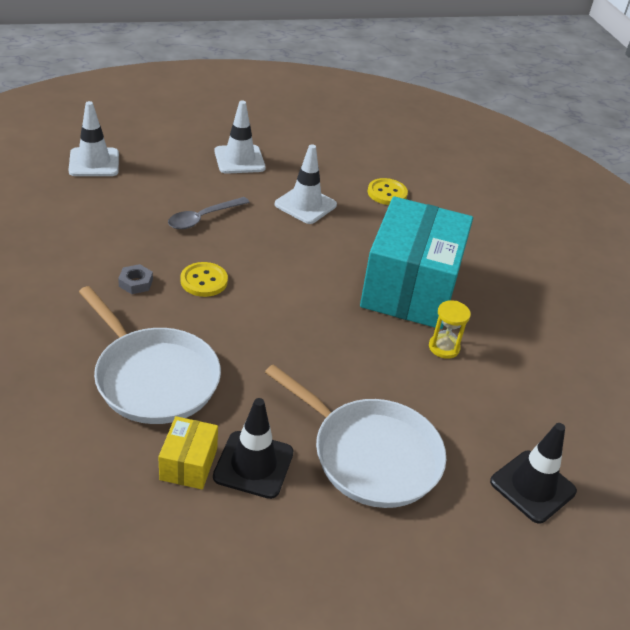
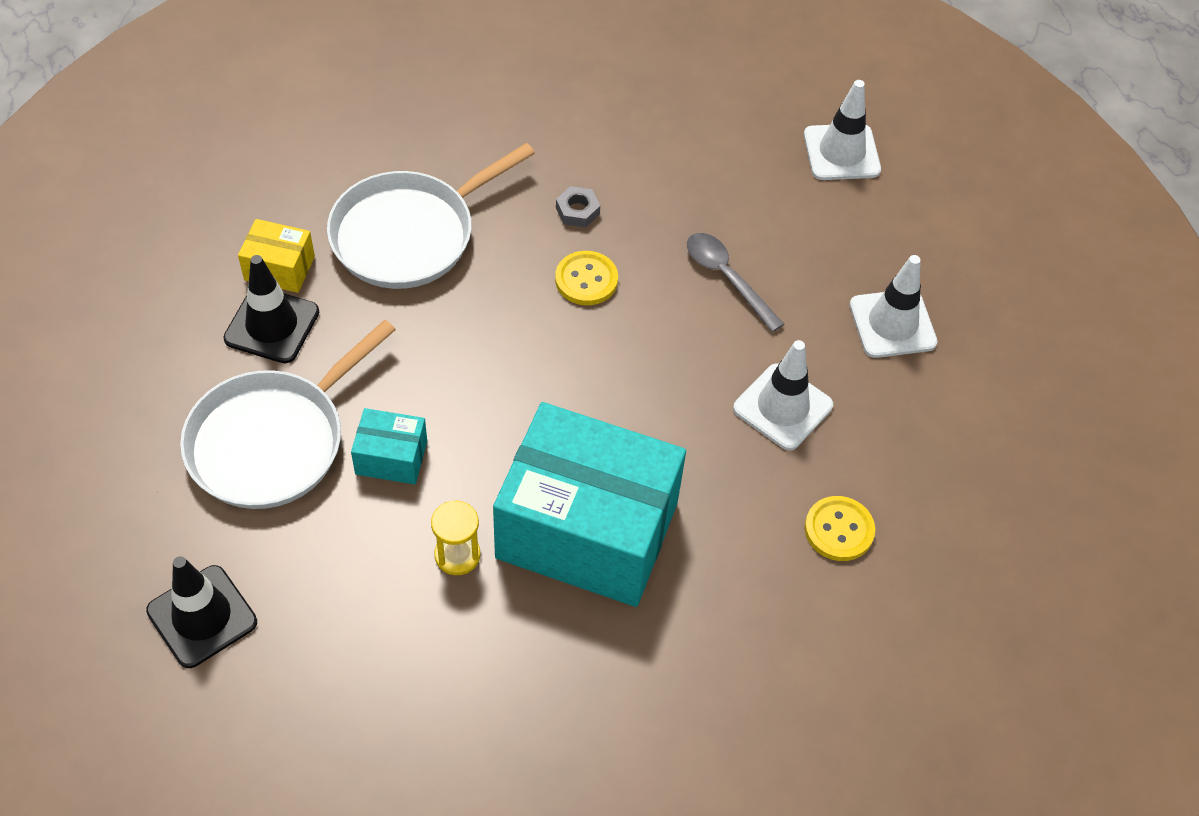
camera: 95 degrees right, 15 degrees up
none -> turquoise box [351,408,427,484]

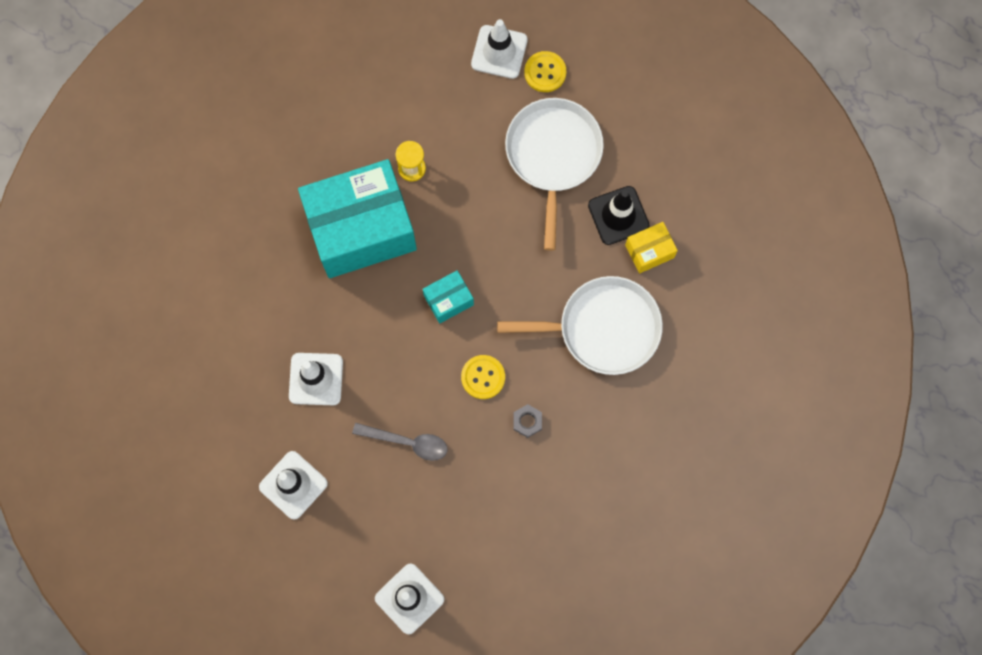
camera: 145 degrees right, 20 degrees up
black traffic cone [146,556,257,668] -> white traffic cone [471,19,528,79]
white pan [327,143,535,289] -> white pan turned 75 degrees clockwise [497,276,663,375]
turquoise box [351,408,427,484] -> turquoise box moved to [423,270,474,324]
yellow button [805,496,875,561] -> yellow button moved to [524,51,566,92]

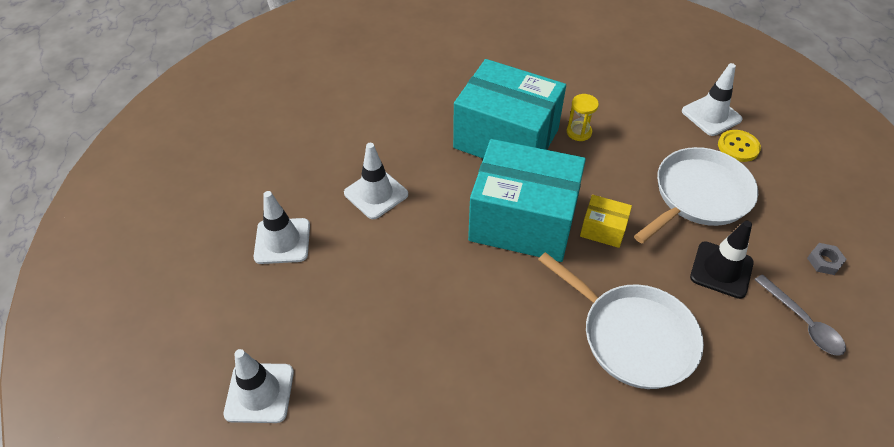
camera: 45 degrees right, 25 degrees down
grey spoon [352,423,448,461] -> grey spoon moved to [755,274,846,356]
turquoise box [423,270,474,324] -> turquoise box [468,139,586,262], size x2.37
yellow button [461,355,505,399] -> none
grey nut [514,404,542,438] -> grey nut moved to [807,243,847,275]
yellow box [625,222,678,274] -> yellow box moved to [580,195,632,248]

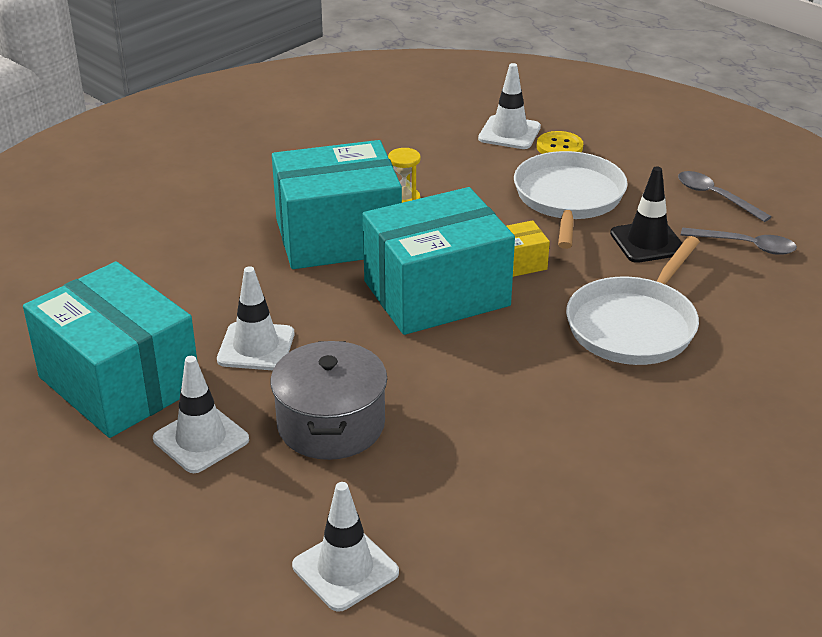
camera: 40 degrees left, 15 degrees down
white pan [538,252,704,389] -> white pan turned 120 degrees clockwise [566,236,700,365]
grey nut [807,243,847,275] -> grey spoon [678,171,772,222]
none -> turquoise box [23,261,197,438]
none -> grey pot [270,341,387,460]

